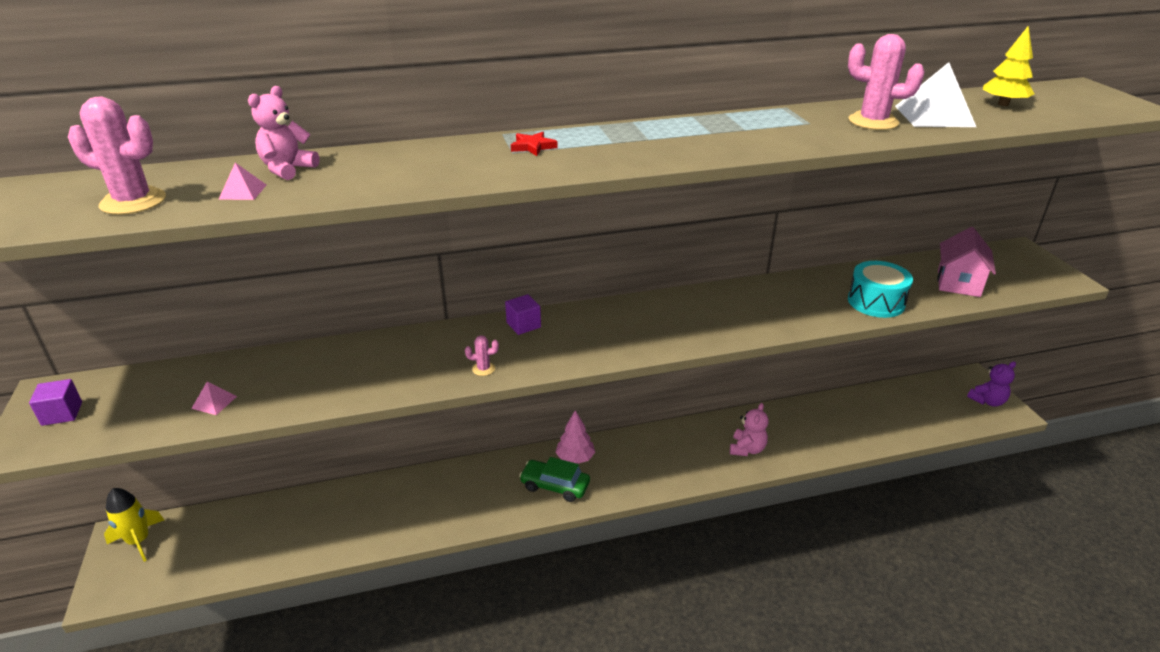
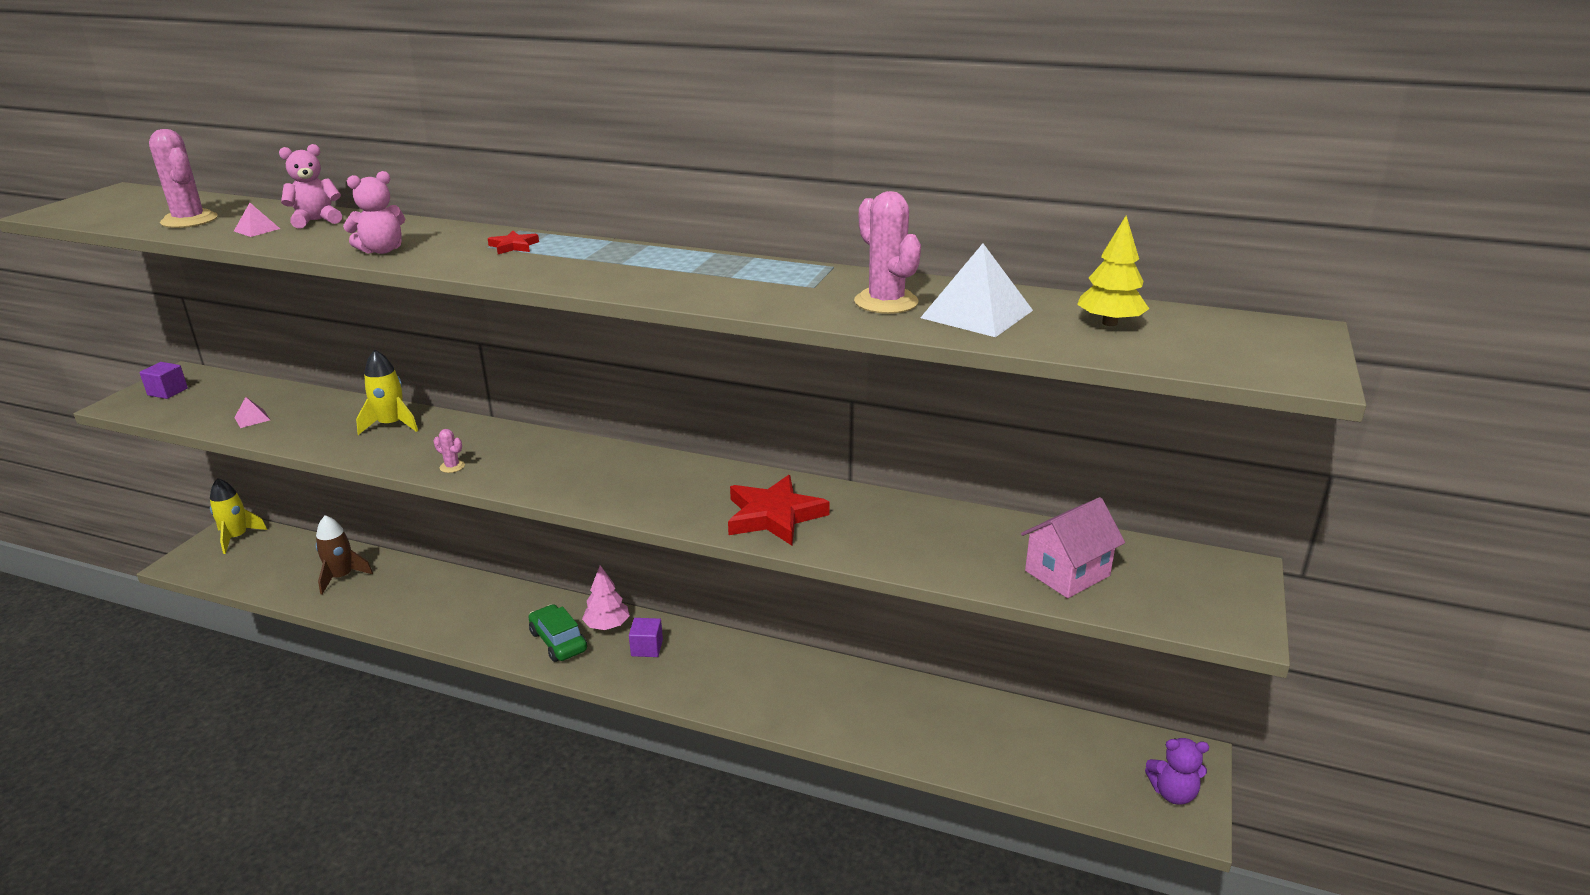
camera: 35 degrees right, 5 degrees down
purple cube [505,294,541,335] -> purple cube moved to [629,618,663,657]
pink teddy bear [730,403,768,456] -> pink teddy bear moved to [343,171,405,254]
turquoise drum [848,261,913,318] -> none
none -> brown rocket [316,515,373,595]
none -> yellow rocket [356,350,418,435]
none -> red star [728,475,830,545]

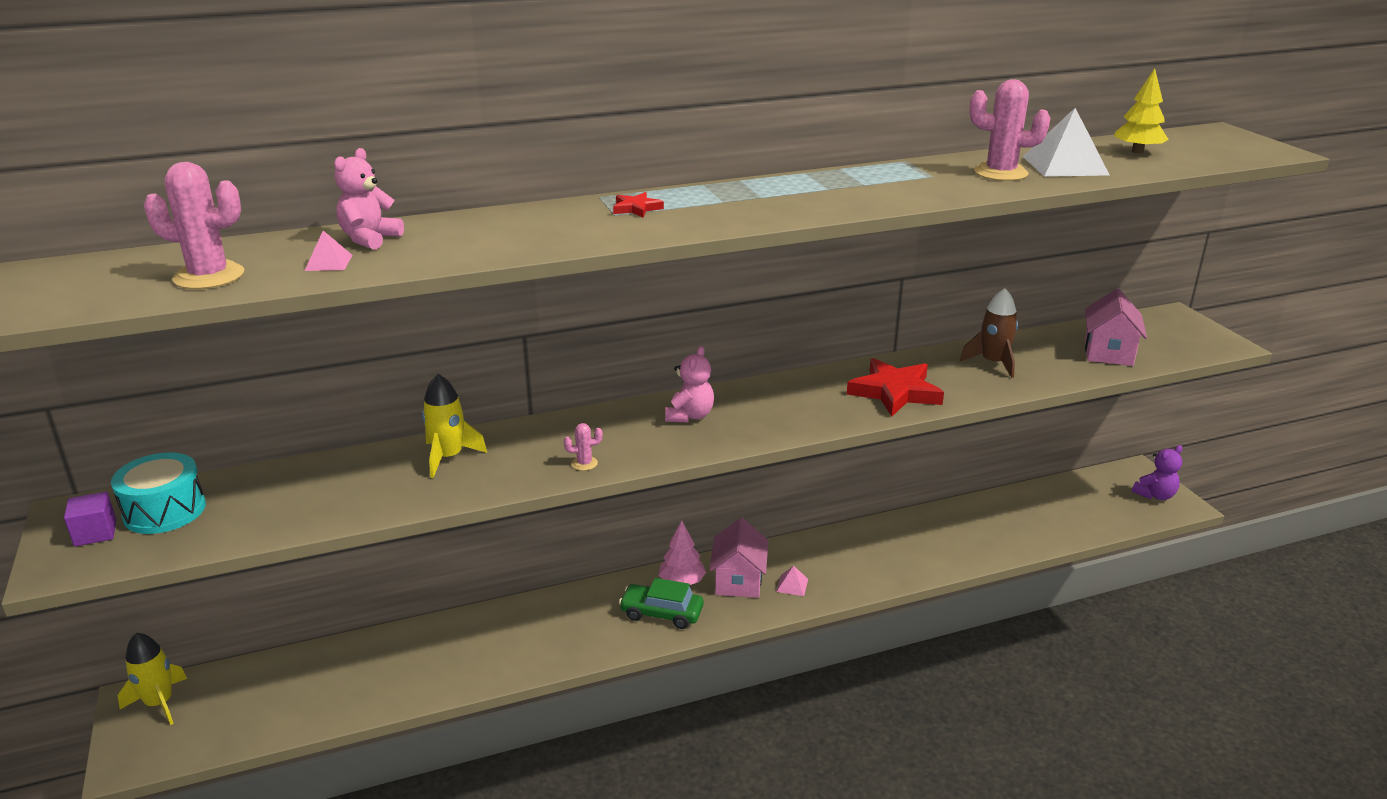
camera: 40 degrees left, 0 degrees up
pink pyramid [234,397,270,428] -> pink pyramid moved to [776,566,808,596]
brown rocket [316,515,373,595] -> brown rocket moved to [960,288,1018,378]
pink teddy bear [343,171,405,254] -> pink teddy bear moved to [665,346,714,422]
purple cube [629,618,663,657] -> pink house [710,518,768,598]
none -> turquoise drum [111,452,206,534]

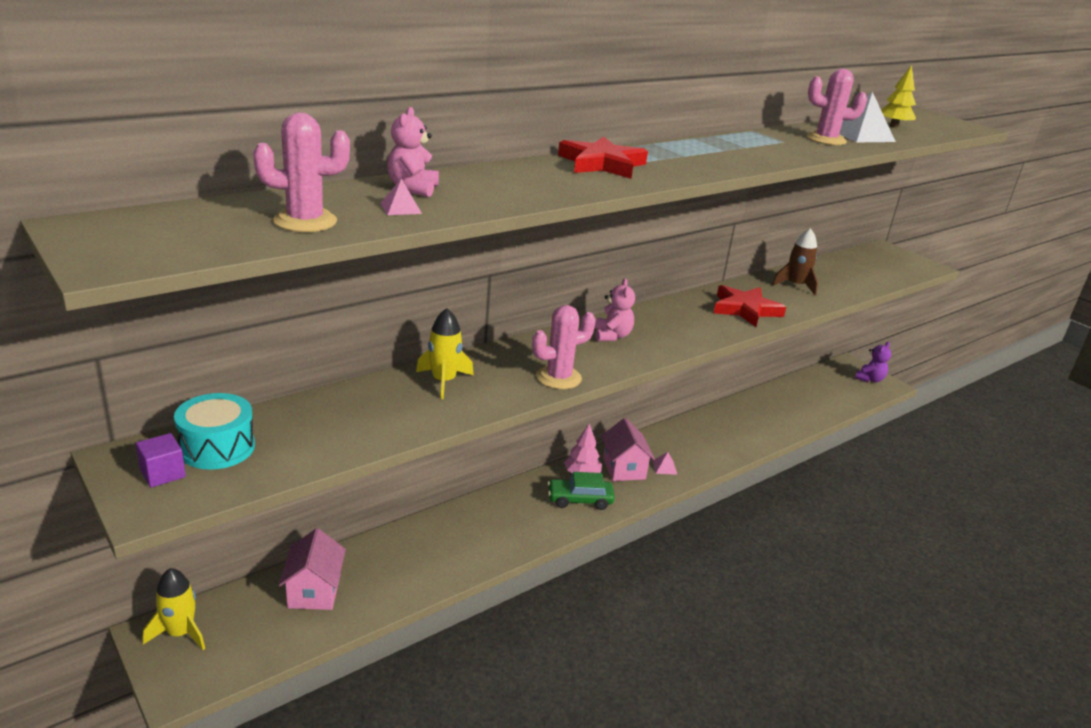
camera: 20 degrees left, 0 degrees up
pink cactus [564,423,603,471] -> pink cactus [532,305,596,389], size x2.09
red star [613,192,664,218] -> red star [558,136,648,179], size x2.12
pink house [1085,289,1147,366] -> pink house moved to [279,528,346,610]

